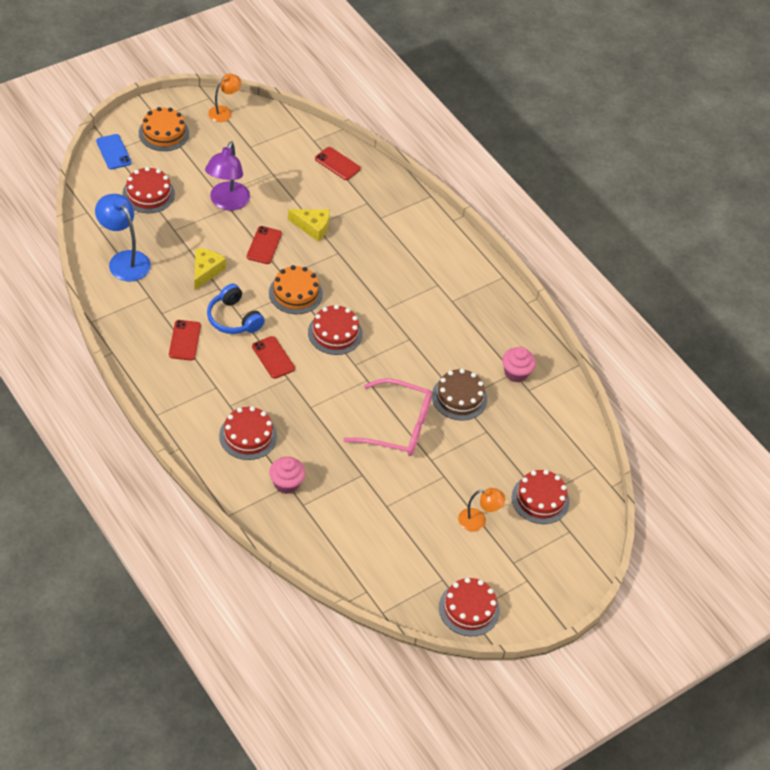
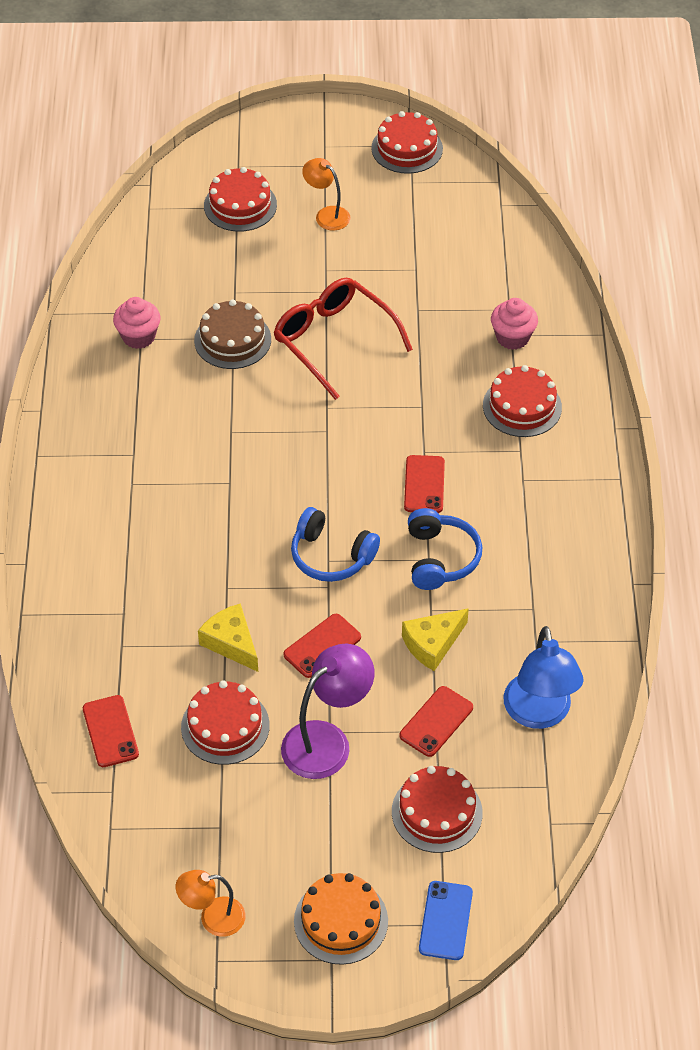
camera: 140 degrees left, 0 degrees up
red phone [169,320,201,361] -> red phone moved to [400,686,473,757]
orange cake [269,265,323,314] -> blue headphones [291,507,380,582]
red cake [308,305,363,355] -> red cake moved to [181,680,270,765]
pink glasses [343,378,432,456] -> red glasses [273,278,413,400]

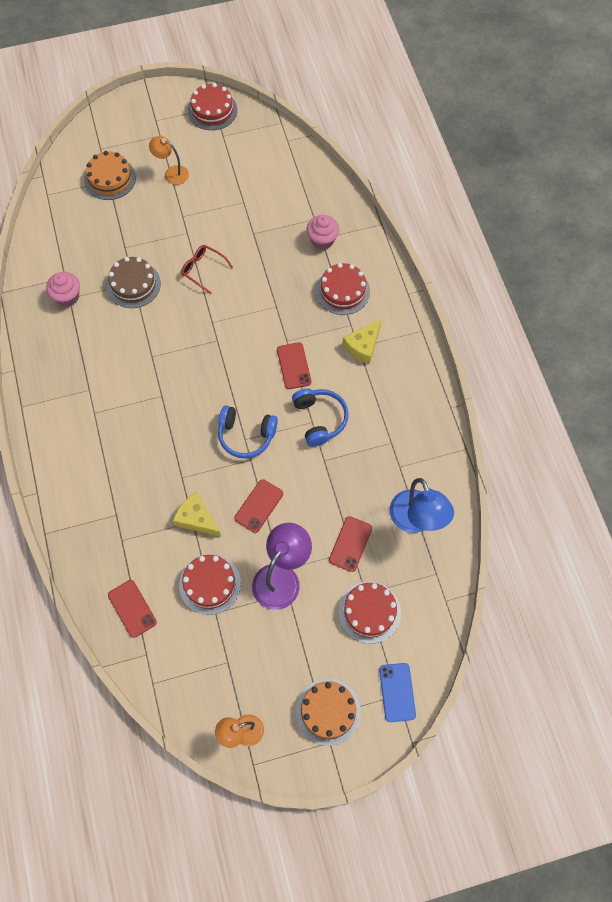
camera: 15 degrees left, 15 degrees up
red cake [204,167,277,232] -> orange cake [84,151,136,200]
red glasses [273,278,413,400] -> red glasses [181,245,233,294], size x0.54
yellow cheese [402,608,469,671] -> yellow cheese moved to [342,319,382,364]

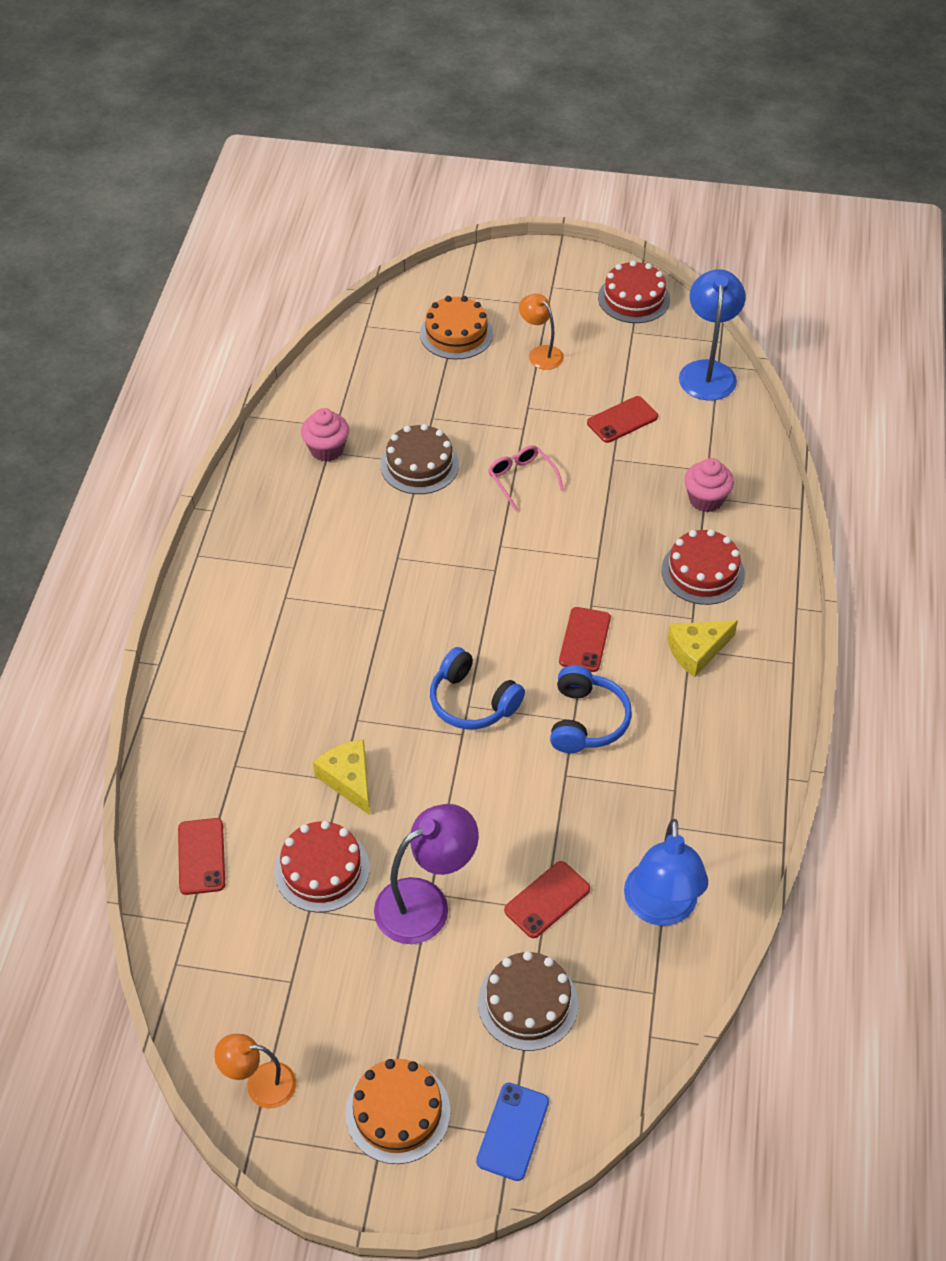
camera: 25 degrees right, 15 degrees down
red glasses [181,245,233,294] -> pink glasses [488,445,564,511]
red phone [234,479,283,533] -> red phone moved to [587,396,658,443]
red cake [338,582,401,644] -> brown cake [478,951,578,1051]
none -> blue lamp [679,269,746,401]

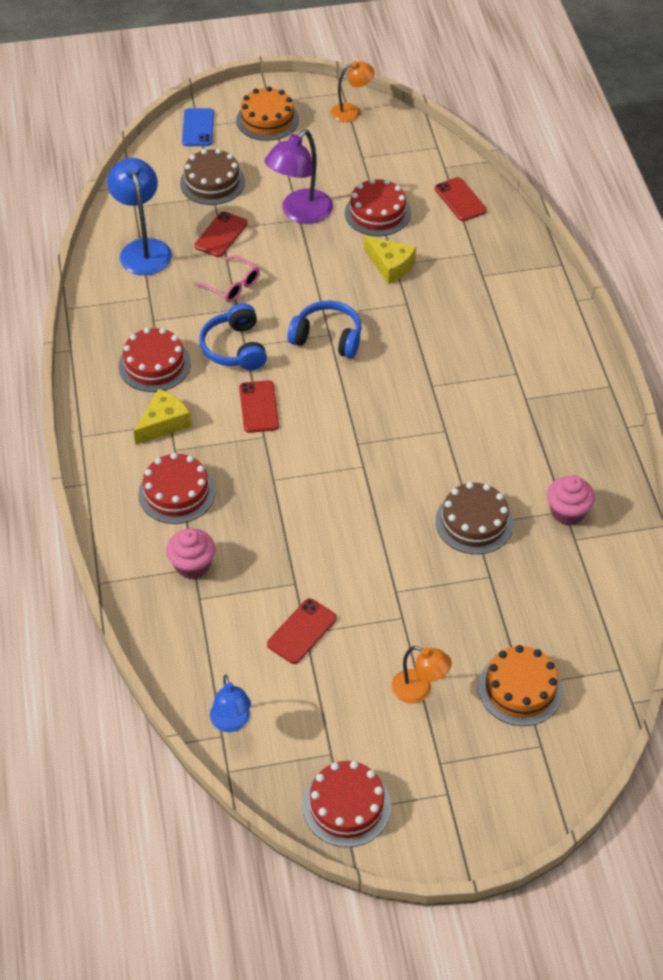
camera: 160 degrees right, 0 degrees up
pink glasses [488,445,564,511] -> pink glasses moved to [194,255,260,302]
blue lamp [679,269,746,401] -> blue lamp [210,675,251,732], size x0.61
none -> red cake [119,328,191,392]

